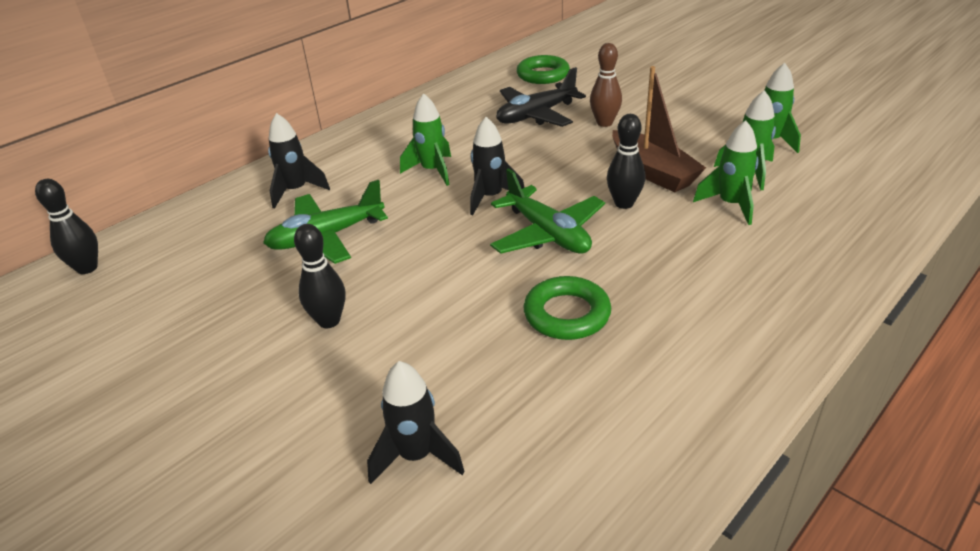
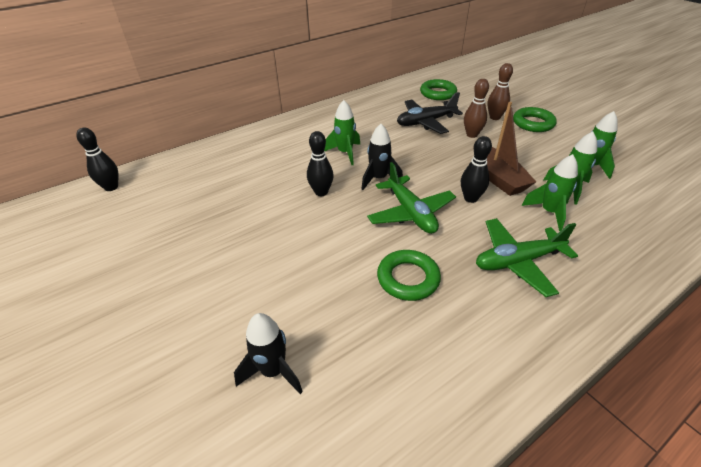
camera: 10 degrees right, 5 degrees up
green plane [263,180,388,264] -> green plane moved to [476,218,578,297]
black rocket [268,113,330,209] -> none
black bowling pin [294,224,345,328] -> black bowling pin moved to [307,131,334,196]
none -> brown bowling pin [488,63,513,120]
none -> green ring [513,107,557,132]

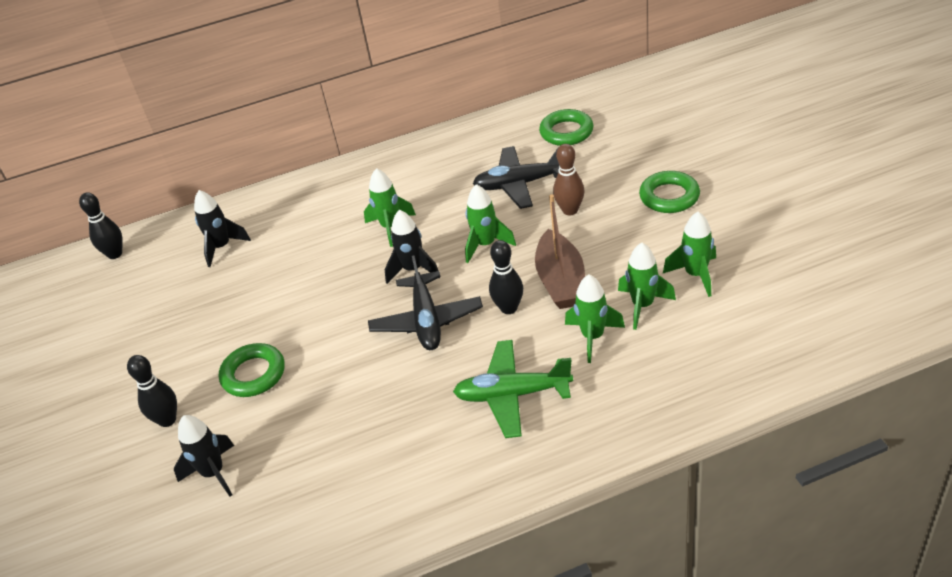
camera: 20 degrees right, 0 degrees up
black bowling pin [307,131,334,196] -> black bowling pin moved to [127,355,177,427]
green plane [367,162,456,234] -> black plane [368,256,483,350]
green ring [377,250,441,301] -> green ring moved to [219,343,285,397]
brown bowling pin [488,63,513,120] -> none
none -> black rocket [194,190,251,267]
none -> green rocket [465,184,516,263]

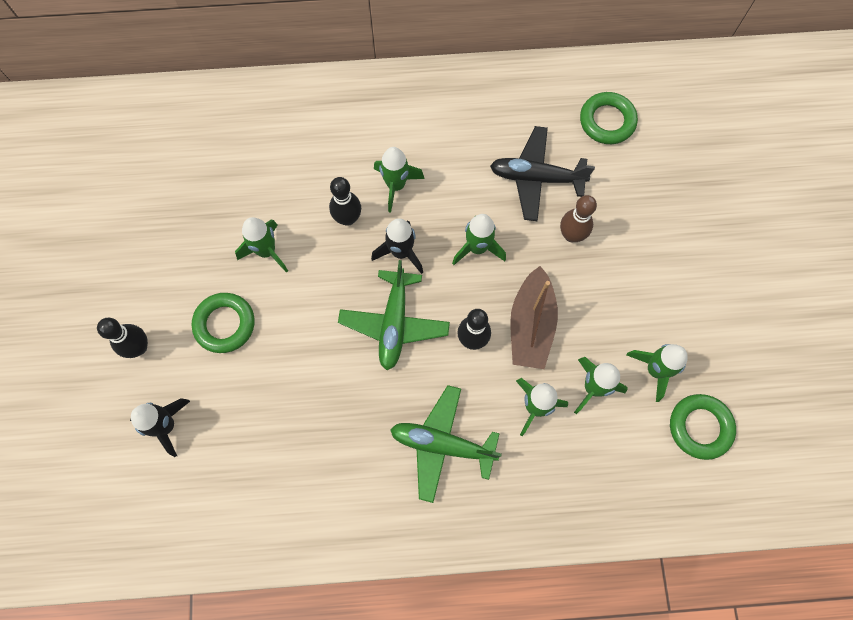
camera: 10 degrees right, 30 degrees up
black bowling pin [79,193,123,259] -> black bowling pin moved to [329,177,361,226]
black rocket [194,190,251,267] -> none
black plane [368,256,483,350] -> green plane [338,260,450,370]
green ring [639,171,700,213] -> green ring moved to [670,394,736,460]
none -> green rocket [235,217,288,273]

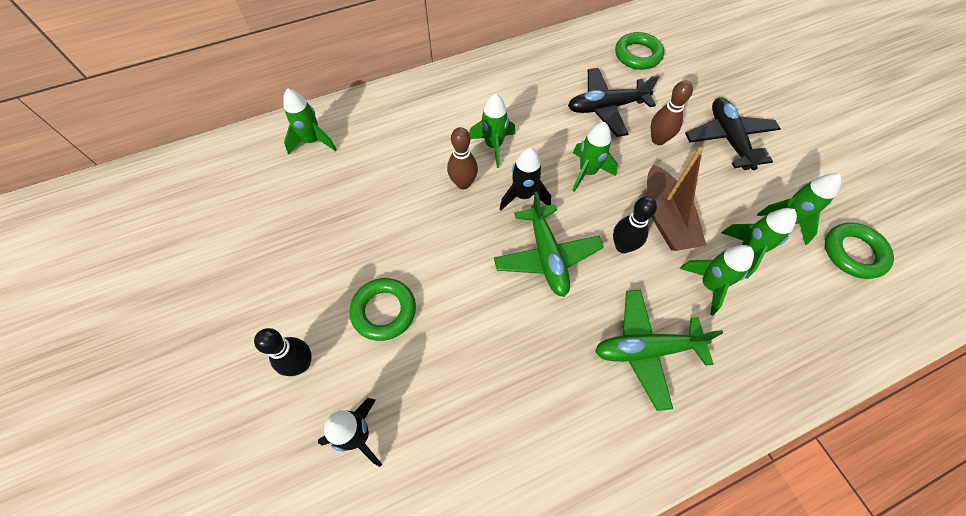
camera: 20 degrees left, 10 degrees down
green rocket [235,217,288,273] -> green rocket moved to [283,88,337,154]
black bowling pin [329,177,361,226] -> brown bowling pin [447,127,478,189]
none -> black plane [685,98,781,170]

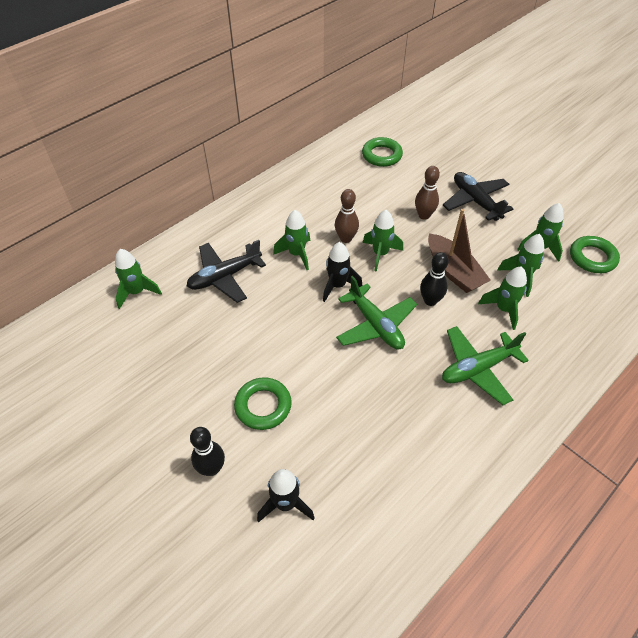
camera: 20 degrees left, 10 degrees down
brown bowling pin [447,127,478,189] -> brown bowling pin moved to [335,189,359,243]
black plane [568,68,659,137] -> black plane moved to [187,240,266,303]

